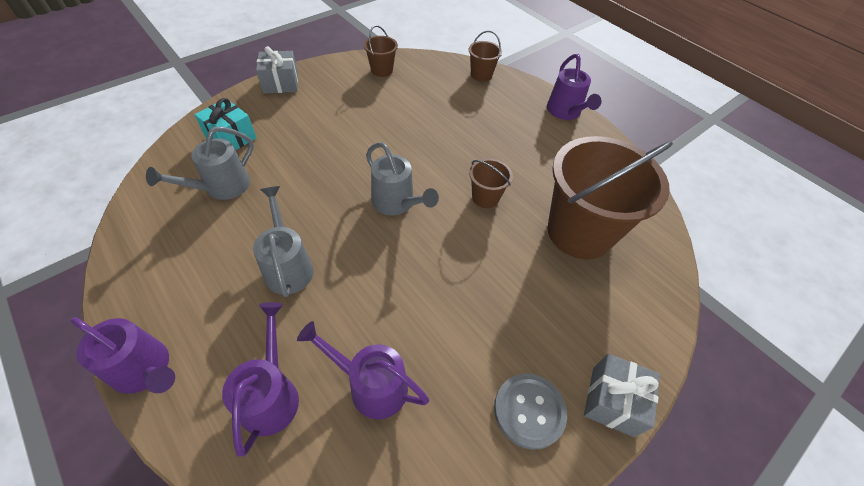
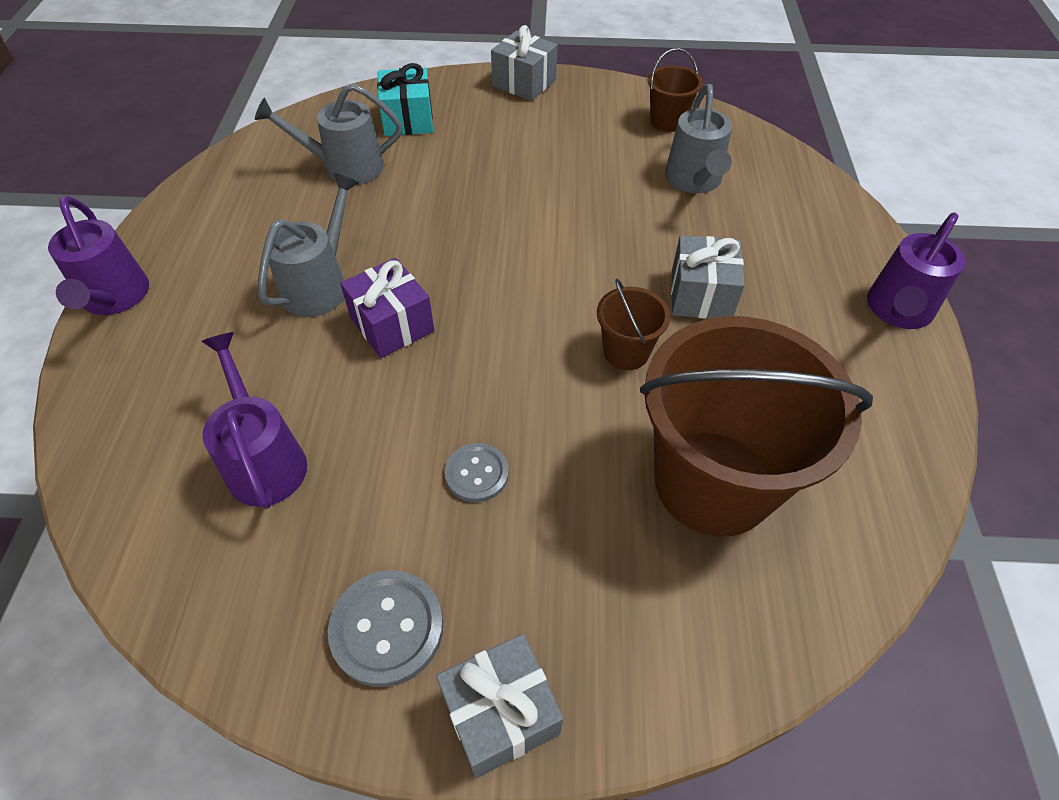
camera: 45 degrees right, 0 degrees up
purple watering can [222,302,299,457] -> none
grey watering can [366,142,439,215] -> grey watering can moved to [665,84,732,193]
brown bucket [469,31,502,82] -> none
none -> purple gift [340,258,434,358]
none -> grey button [444,443,509,502]
none -> grey gift [671,235,745,319]

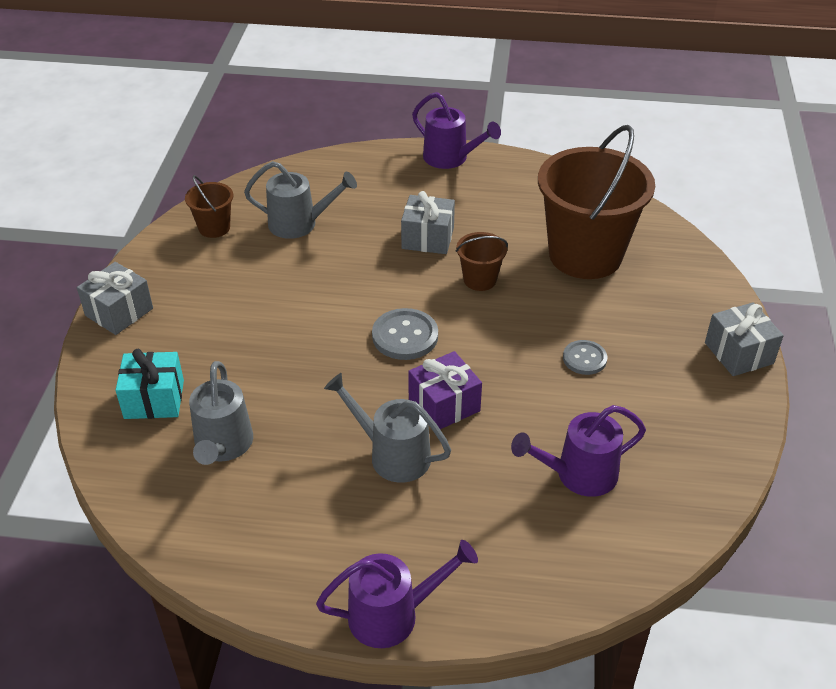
camera: 85 degrees left, 10 degrees down
grey button [328,570,443,687] -> grey button moved to [372,308,438,360]

